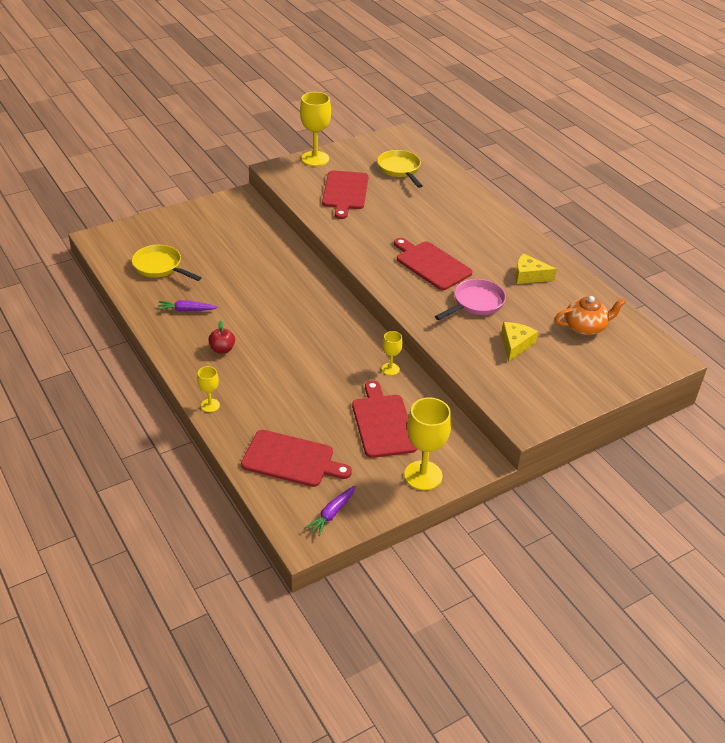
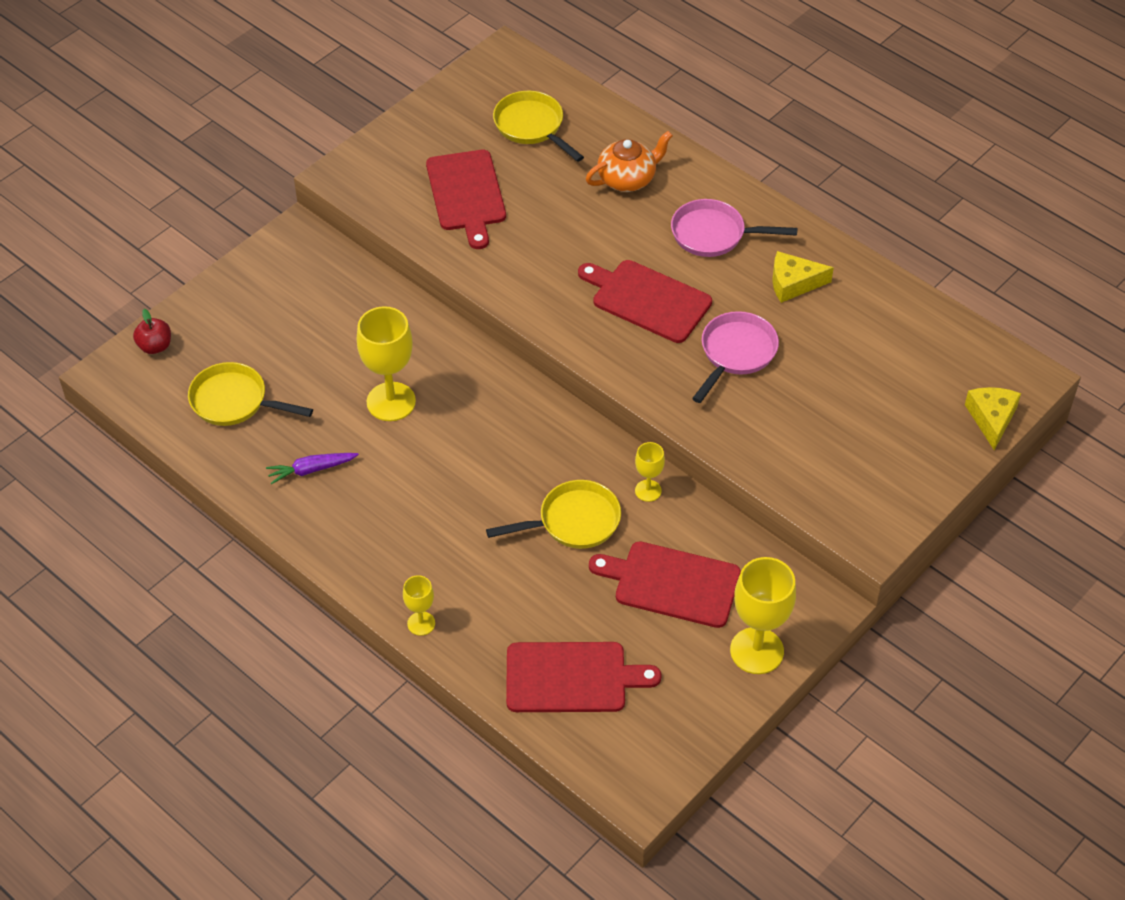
camera: 15 degrees left, 10 degrees up
red apple [208,321,235,354] -> red apple moved to [133,309,171,354]
yellow goblet [300,92,331,166] -> yellow goblet moved to [357,306,416,421]
purple carrot [305,486,356,536] -> none
red cutting board [352,380,417,458] -> red cutting board turned 45 degrees counterclockwise [589,541,741,628]
yellow cheese [501,322,538,362] -> yellow cheese moved to [965,387,1021,450]
orange teapot [555,296,626,335] -> orange teapot moved to [586,131,673,192]
none -> yellow pan [486,480,621,549]
none -> pink pan [671,199,798,257]

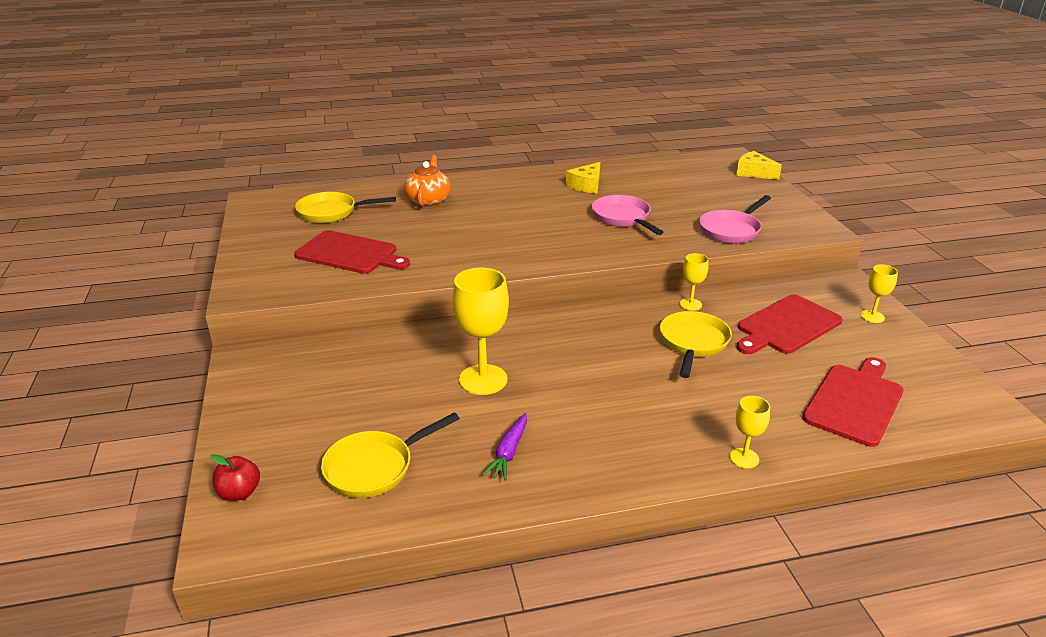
camera: 55 degrees left, 20 degrees down
red cutting board [578,260,712,343] -> none
pink pan [671,199,798,257] -> pink pan moved to [699,195,771,244]
yellow goblet [730,557,796,674] -> yellow goblet [861,264,898,323], size x0.52

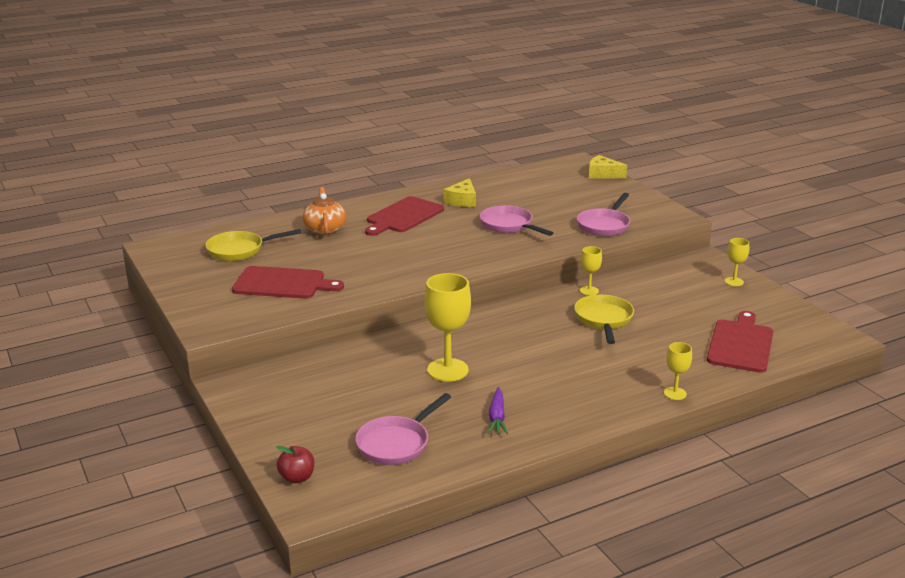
camera: 15 degrees left, 5 degrees down
yellow pan [321,412,460,498] -> pink pan [355,393,451,465]
red cutting board [737,294,842,354] -> red cutting board moved to [365,196,444,236]

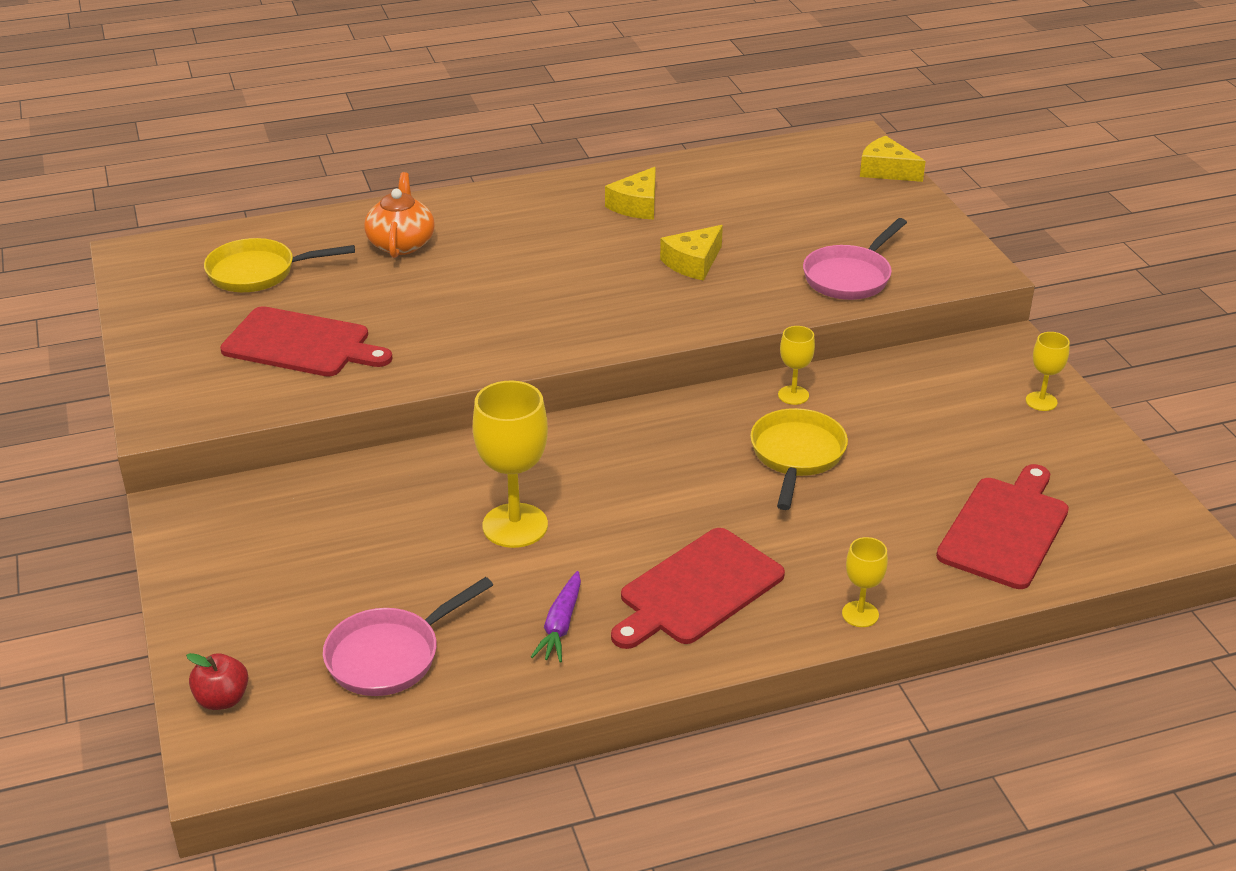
camera: 10 degrees right, 10 degrees up
red cutting board [365,196,444,236] -> red cutting board moved to [611,528,785,649]
pink pan [479,205,553,236] -> yellow cheese [660,225,723,281]

